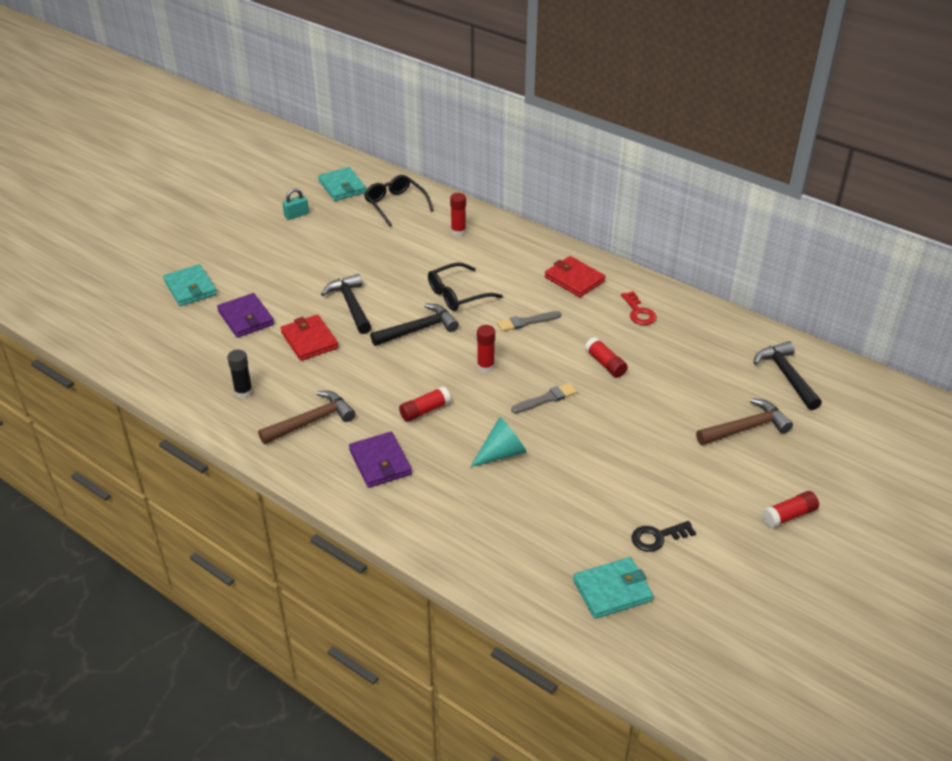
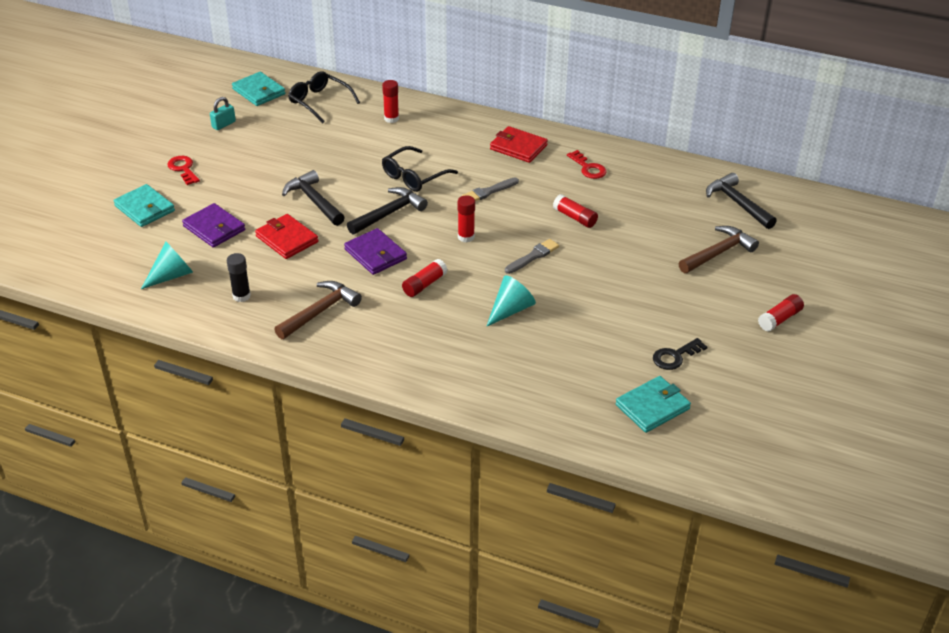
camera: 15 degrees left, 0 degrees up
purple wallet [349,432,412,488] -> purple wallet moved to [344,228,407,275]
none -> turquoise cone [141,242,193,289]
none -> red key [167,156,200,185]

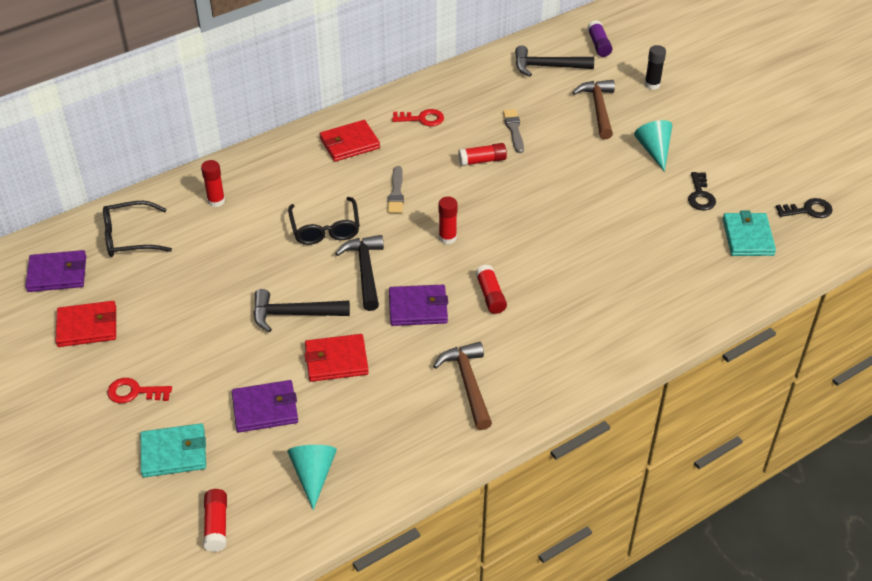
camera: 55 degrees left, 5 degrees up
turquoise padlock [210,97,236,130] -> red wallet [55,301,116,347]
black glue stick [226,253,251,302] -> black glue stick moved to [644,45,666,90]
turquoise wallet [232,72,286,106] -> purple wallet [25,250,86,292]
turquoise cone [486,275,536,327] -> turquoise cone moved to [634,120,672,172]
grey brush [505,239,559,274] -> grey brush moved to [503,109,524,153]
red glue stick [758,294,804,332] -> red glue stick moved to [203,489,227,552]
none -> purple glue stick [587,20,612,57]
none -> black key [776,198,833,218]

